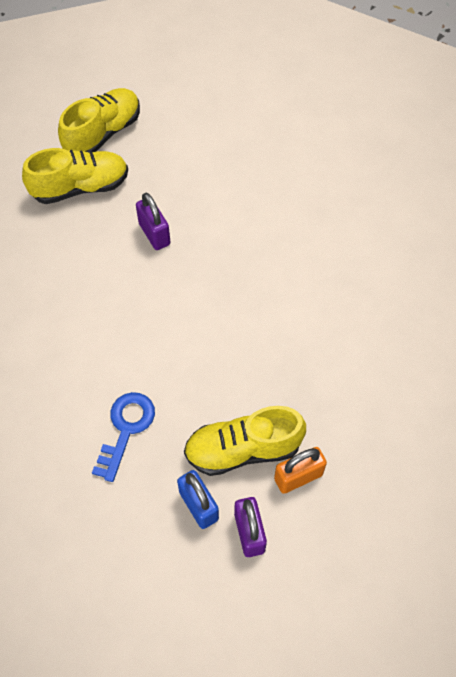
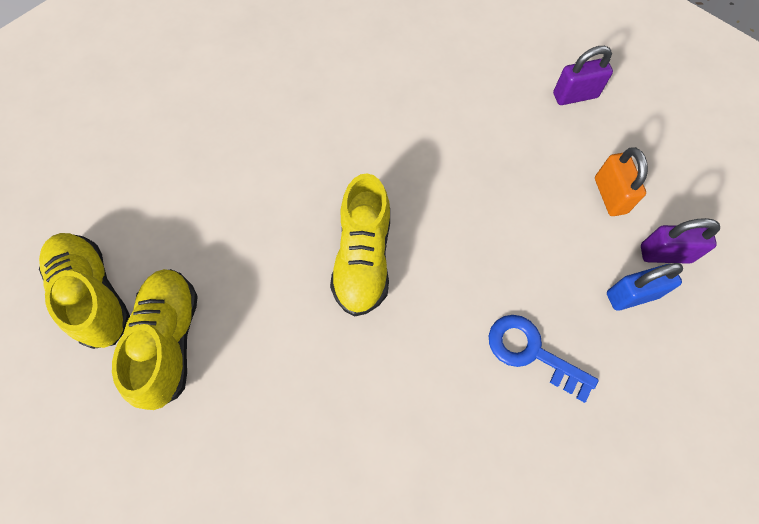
camera: 75 degrees left, 5 degrees up
purple padlock [136,193,171,250] -> purple padlock moved to [553,46,613,105]
yellow shoe [184,406,306,476] -> yellow shoe moved to [330,173,390,317]

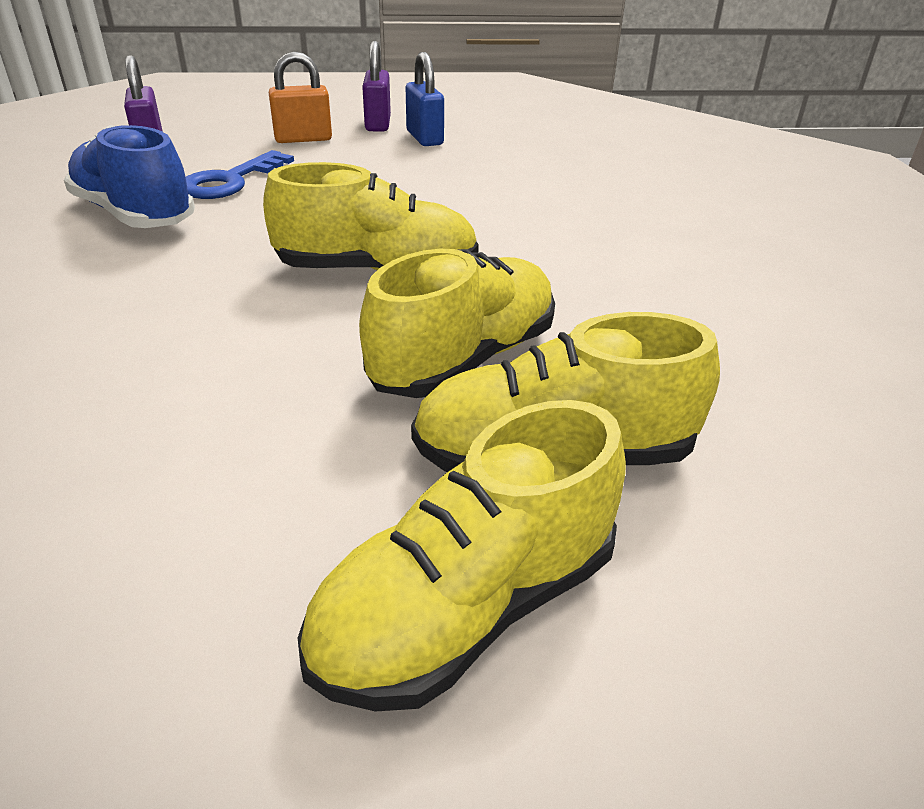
camera: 95 degrees left, 30 degrees down
blue key [489,315,599,403] -> blue key moved to [186,150,294,199]
none -> blue shoe [64,125,195,228]
none -> yellow shoe [359,249,555,398]

